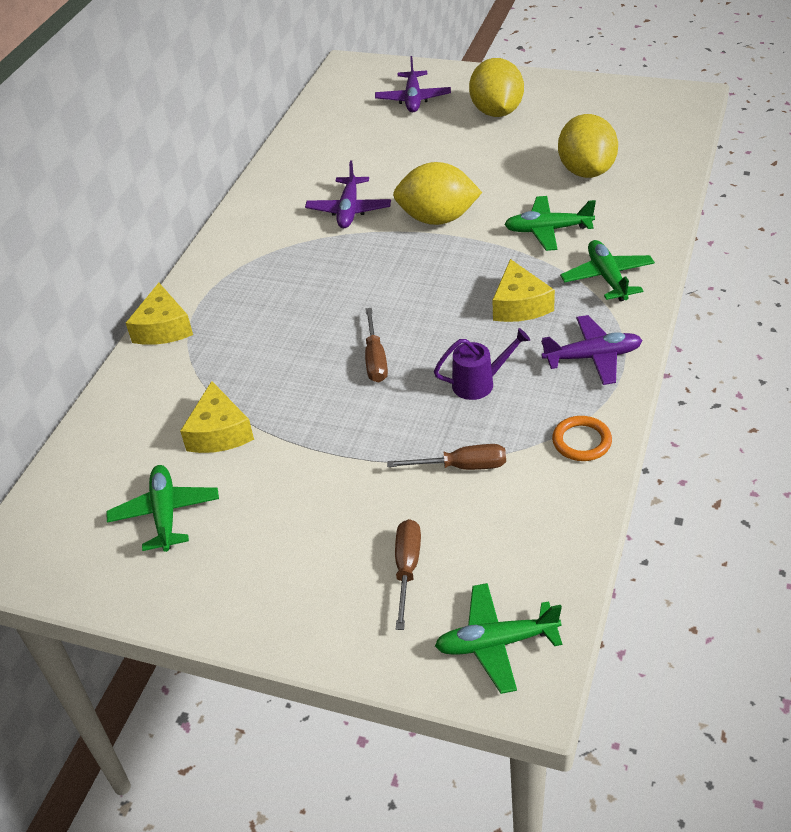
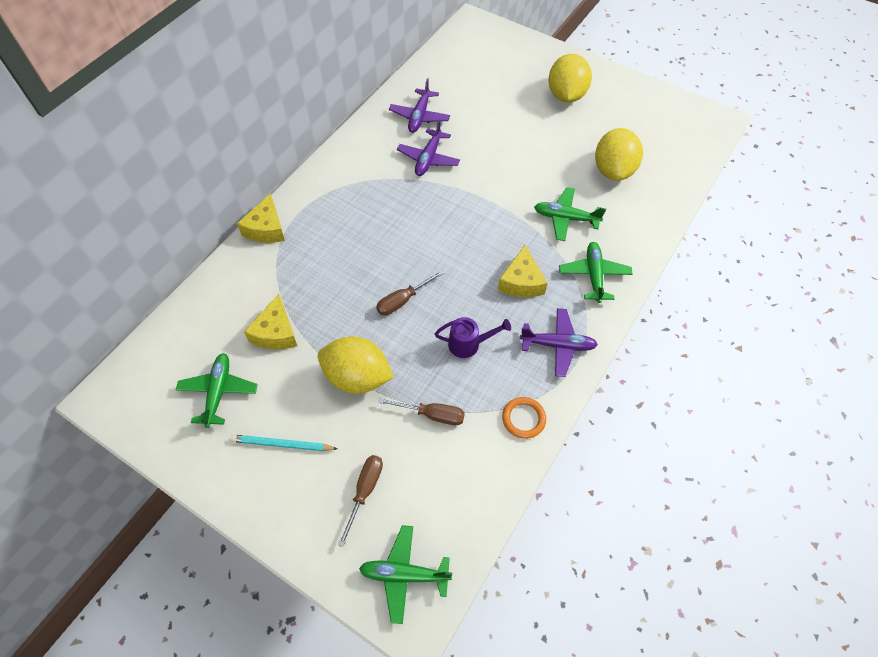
camera: 10 degrees right, 15 degrees up
brown screwdriver [365,308,388,382] -> brown screwdriver turned 45 degrees clockwise [376,270,444,315]
purple plane [375,56,451,112] -> purple plane moved to [389,78,450,133]
yellow lemon [393,162,482,225] -> yellow lemon moved to [318,337,394,394]
none -> turquoise pencil [230,435,338,451]

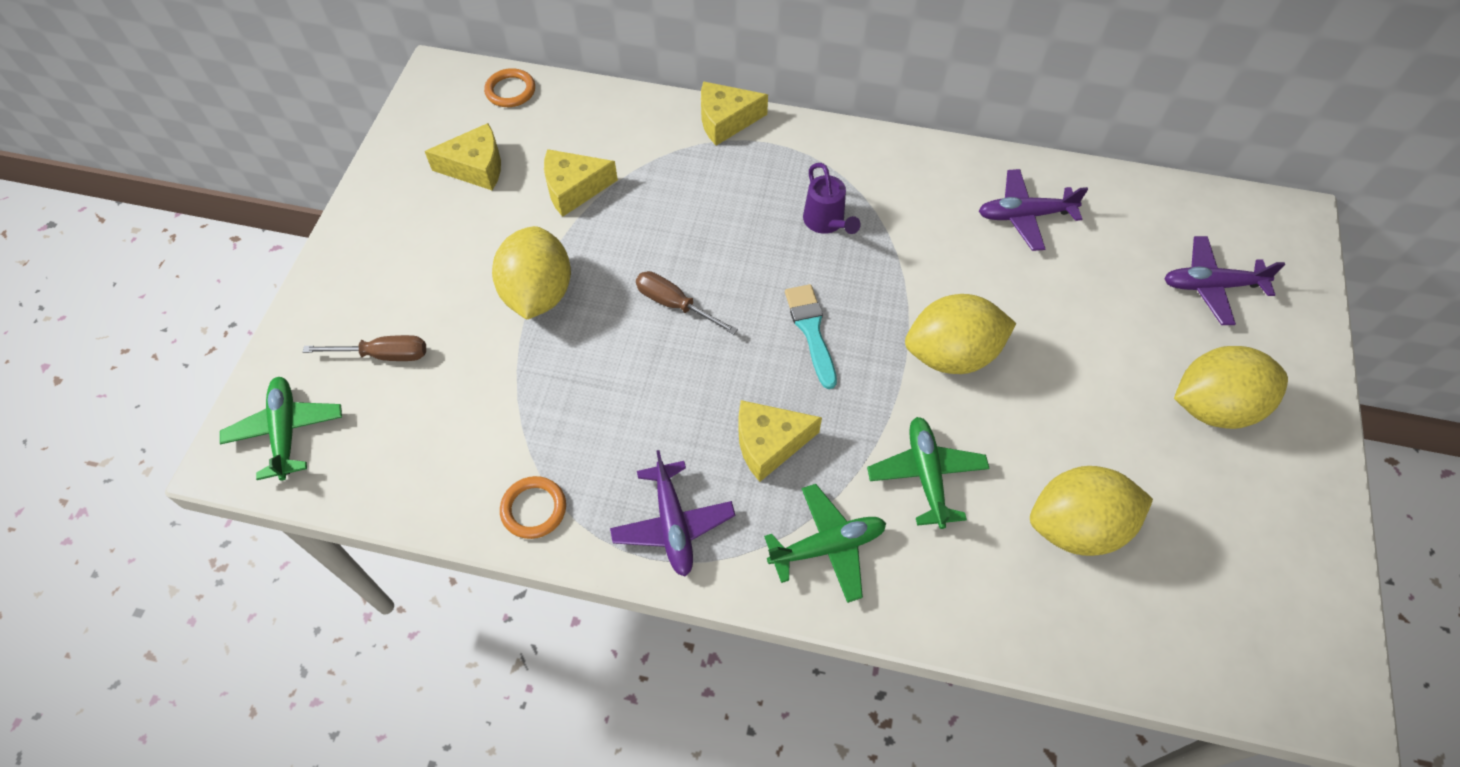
camera: 70 degrees right, 0 degrees up
green plane [176,353,258,428] -> yellow cheese [425,123,501,190]
turquoise pencil [230,435,338,451] -> none
brown screwdriver [378,398,465,425] -> none
purple plane [397,119,460,176] -> purple plane moved to [1164,236,1285,325]
purple watering can [435,317,511,358] -> purple watering can moved to [803,163,861,234]
none -> orange ring [484,68,535,107]
none -> turquoise brush [785,284,837,389]
none -> yellow lemon [905,294,1016,374]

